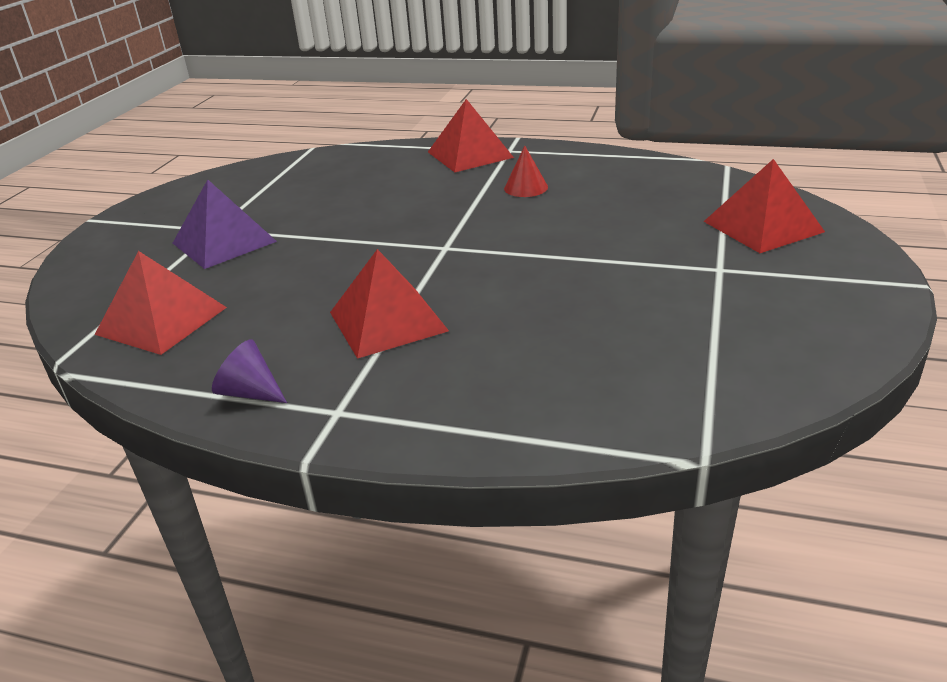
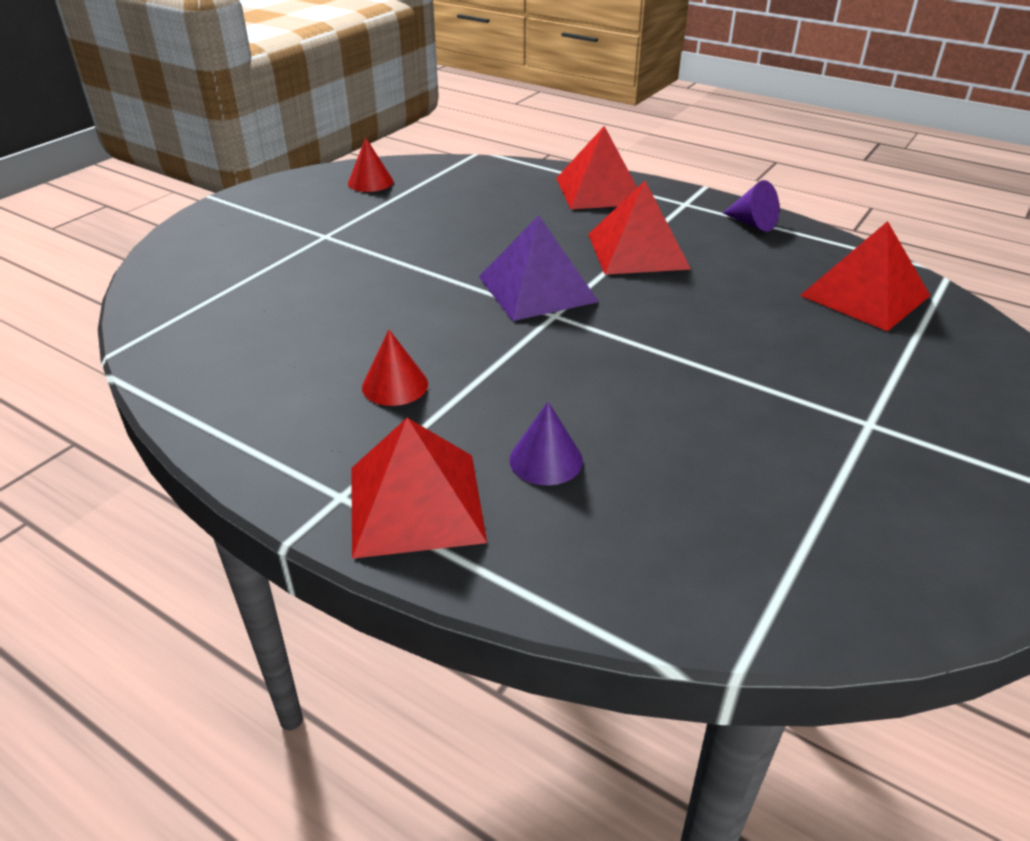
camera: 165 degrees left, 5 degrees up
purple pyramid [173,180,277,269] -> purple pyramid moved to [479,215,599,321]
red pyramid [703,159,825,253] -> red pyramid moved to [556,126,637,209]
none -> red cone [348,137,393,192]
none -> purple cone [509,402,583,485]

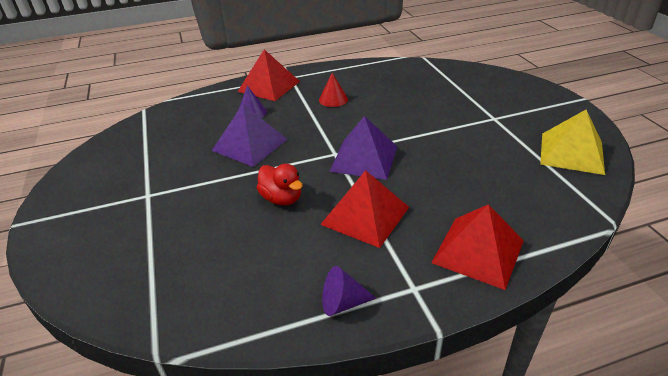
camera: 130 degrees right, 0 degrees up
red cone [348,137,393,192] -> yellow pyramid [540,110,605,175]
red pyramid [800,221,931,331] -> none
none -> purple pyramid [212,104,288,167]
none -> red duck [257,164,303,206]

